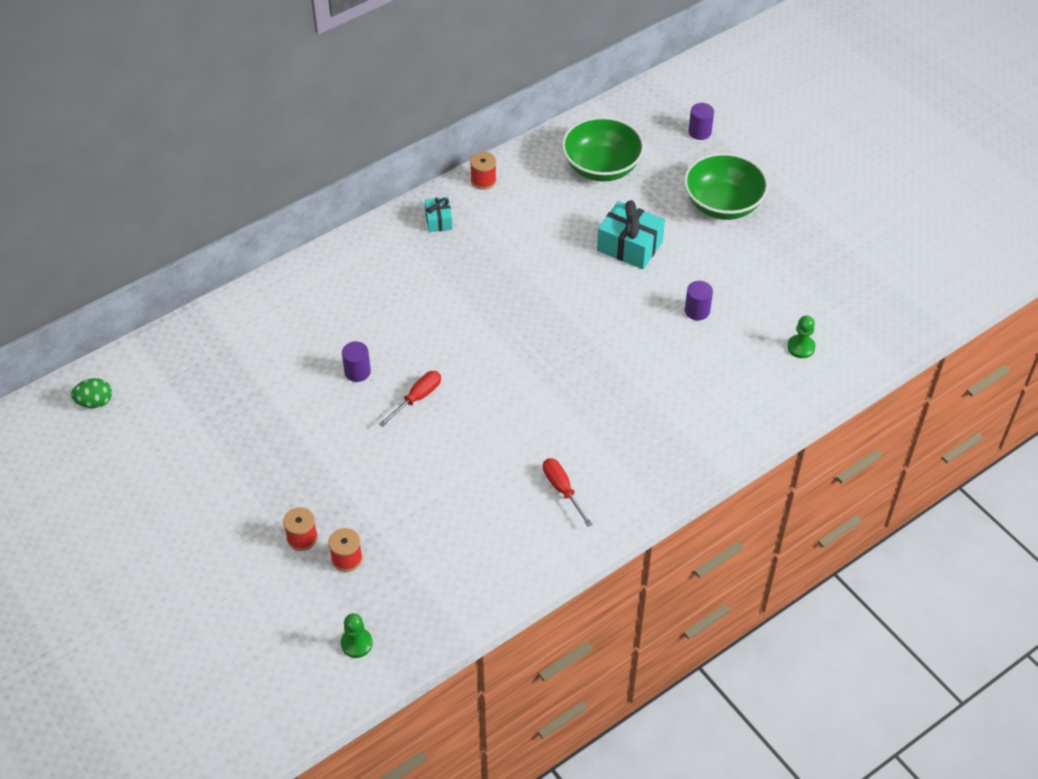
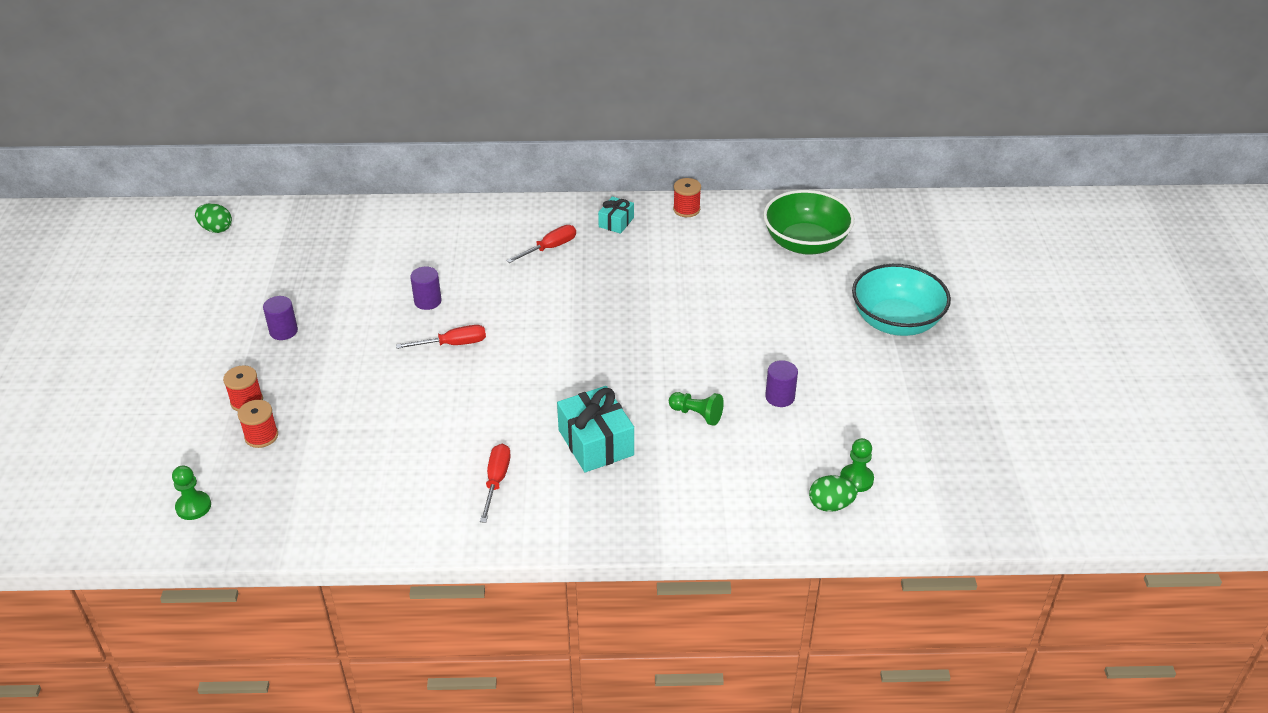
camera: 35 degrees right, 10 degrees down
turquoise gift [597,200,665,269] -> turquoise gift moved to [557,386,634,472]
green bowl [684,153,769,220] -> turquoise bowl [852,264,951,336]
purple cylinder [688,103,714,140] -> purple cylinder moved to [263,296,298,340]
none -> red screwdriver [506,225,576,263]
none -> green pawn [669,392,724,426]
none -> green egg [809,475,858,512]

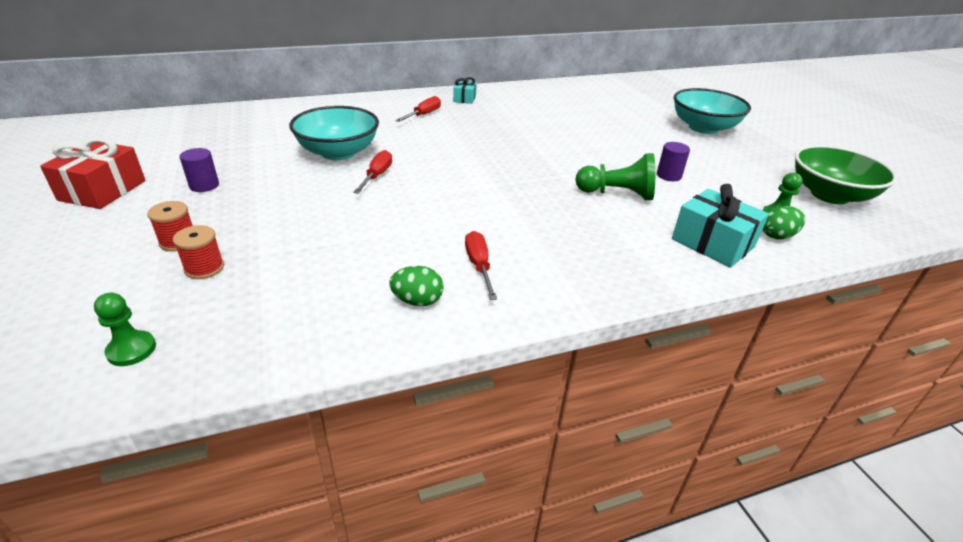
camera: 20 degrees left, 5 degrees down
green egg [195,203,232,233] -> green egg moved to [389,266,443,306]
red screwdriver [396,325,486,349] -> red screwdriver turned 45 degrees counterclockwise [353,150,392,194]
purple cylinder [410,267,441,310] -> turquoise bowl [289,106,379,160]
turquoise gift [557,386,634,472] -> turquoise gift moved to [672,184,769,268]
green pawn [669,392,724,426] -> green pawn [575,153,655,200], size x1.60
red spool [673,178,701,217] -> none
green bowl [763,190,854,254] -> green bowl moved to [795,145,897,204]
none -> red gift [40,137,146,209]

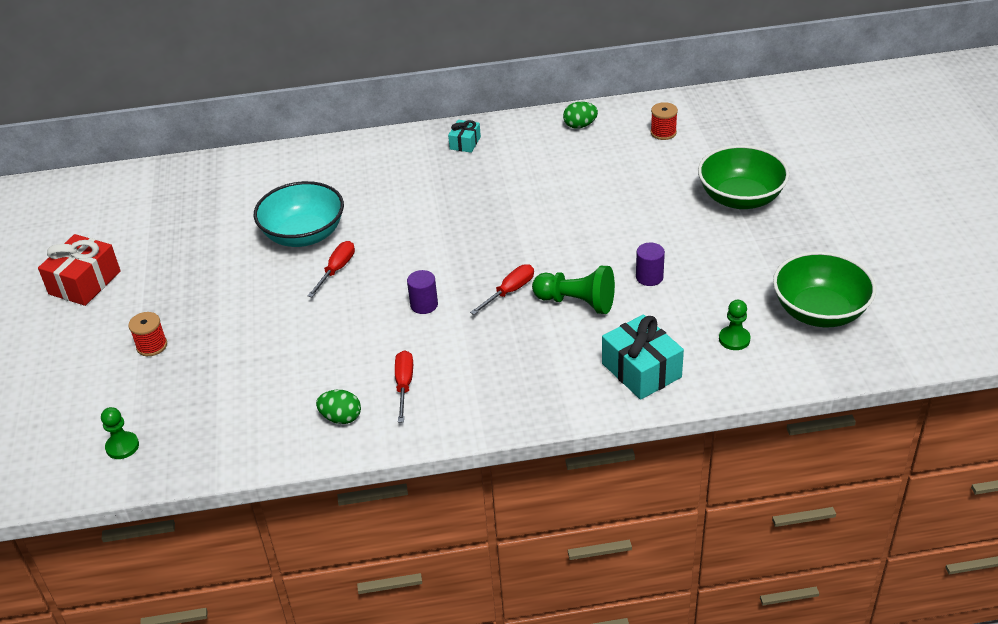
camera: 15 degrees right, 5 degrees up
red spool [173,225,224,279] -> red spool moved to [650,102,678,140]
purple cylinder [180,148,219,192] -> purple cylinder moved to [407,270,438,314]
red screwdriver [395,96,441,122] -> red screwdriver moved to [470,264,534,315]
turquoise bowl [674,88,751,134] -> green bowl [698,145,789,209]
green egg [763,206,805,240] -> green egg moved to [563,102,598,129]

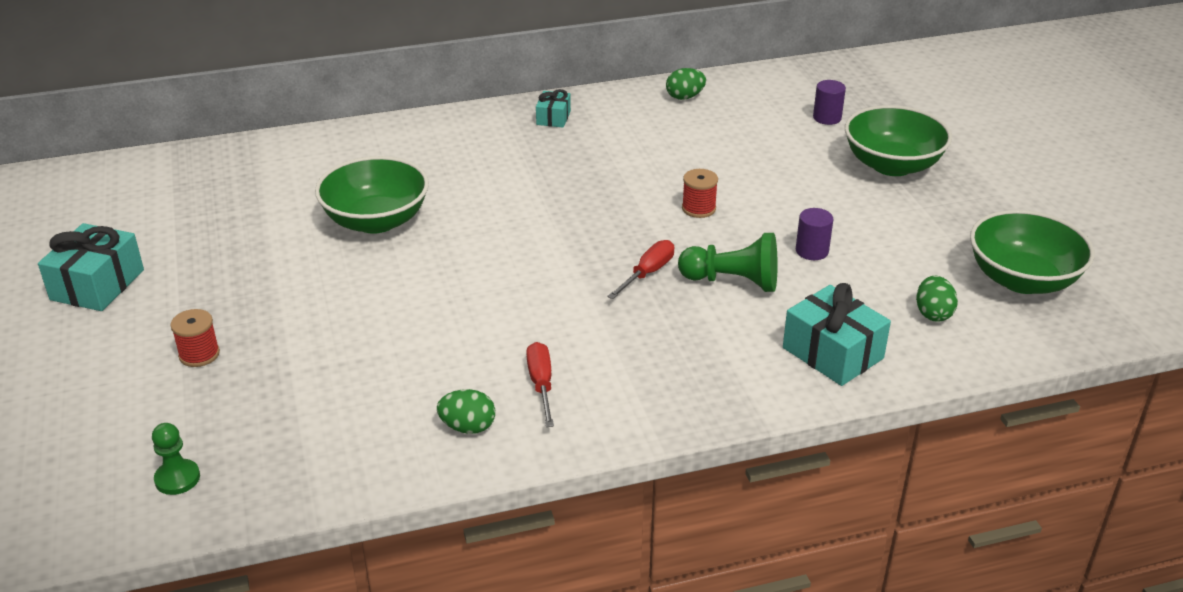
camera: 10 degrees left, 5 degrees down
red gift [38,234,121,306] -> turquoise gift [38,223,144,311]
turquoise bowl [254,181,344,247] -> green bowl [315,156,429,234]
red screwdriver [308,241,355,297] -> none
purple cylinder [407,270,438,314] -> purple cylinder moved to [813,80,846,125]
red spool [650,102,678,140] -> red spool moved to [682,169,718,218]
green pawn [719,300,751,350] -> green egg [916,276,958,322]

